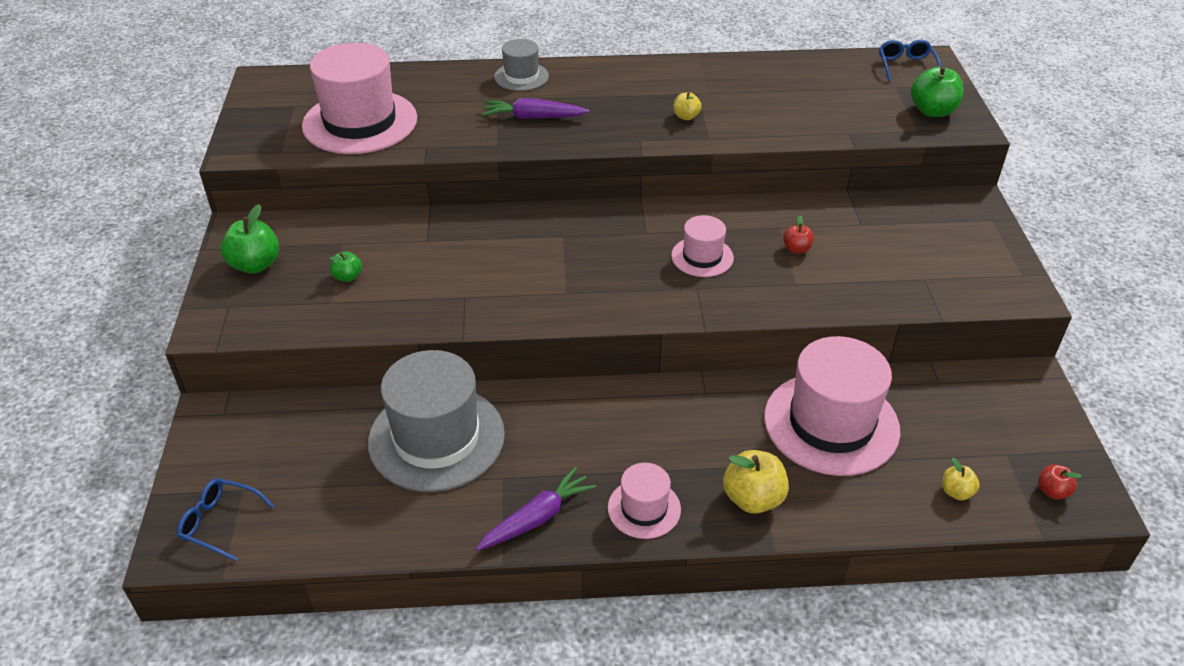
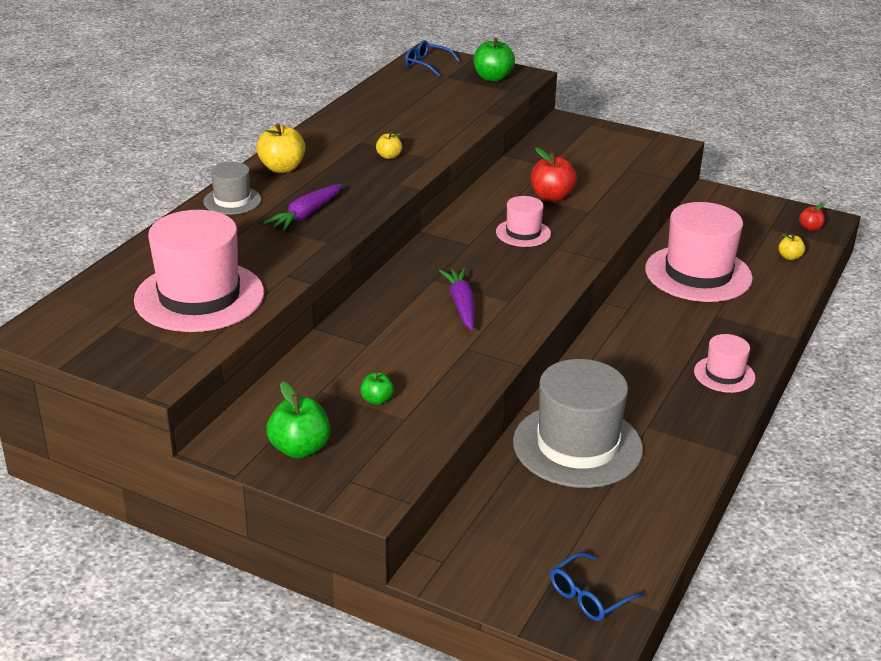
camera: 60 degrees left, 10 degrees down
purple carrot [476,467,596,550] -> purple carrot moved to [439,268,475,330]
yellow apple [723,450,789,514] -> yellow apple moved to [256,123,306,173]
red apple [783,216,814,254] -> red apple [531,147,577,202], size x1.80

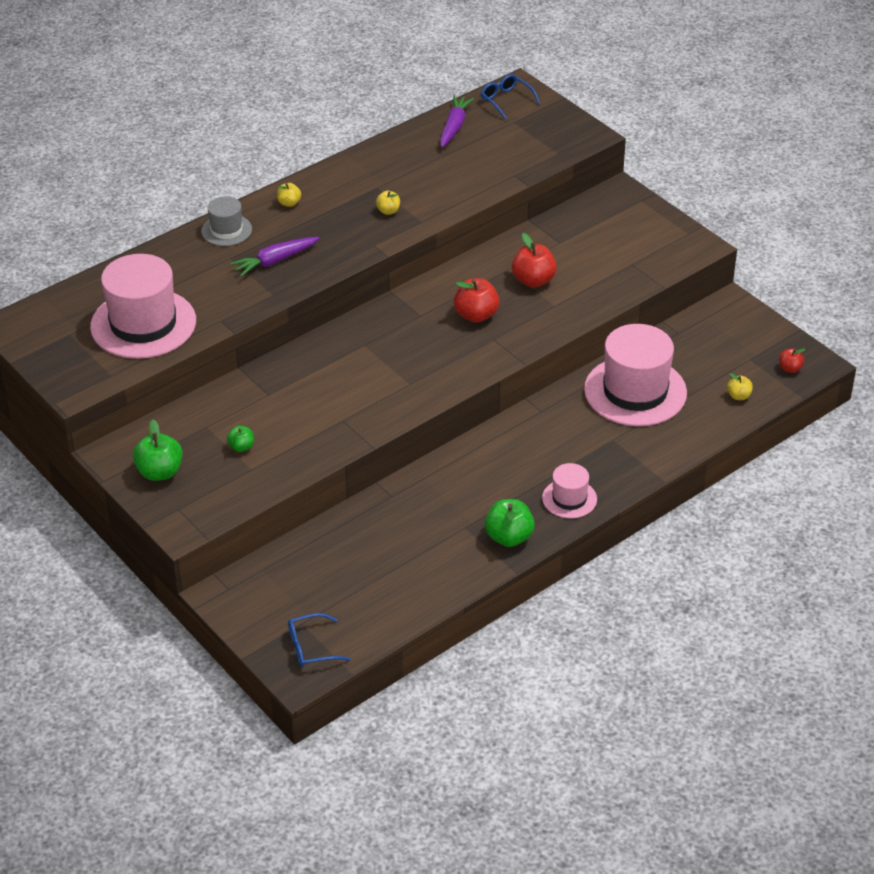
camera: 25 degrees right, 10 degrees up
yellow apple [256,123,306,173] -> yellow apple [277,183,301,207], size x0.56
purple carrot [439,268,475,330] -> purple carrot moved to [440,95,474,148]
green apple [473,37,515,82] -> green apple moved to [485,499,535,547]
pink hat [496,196,551,247] -> red apple [454,278,500,323]
grey hat [513,359,643,488] -> none

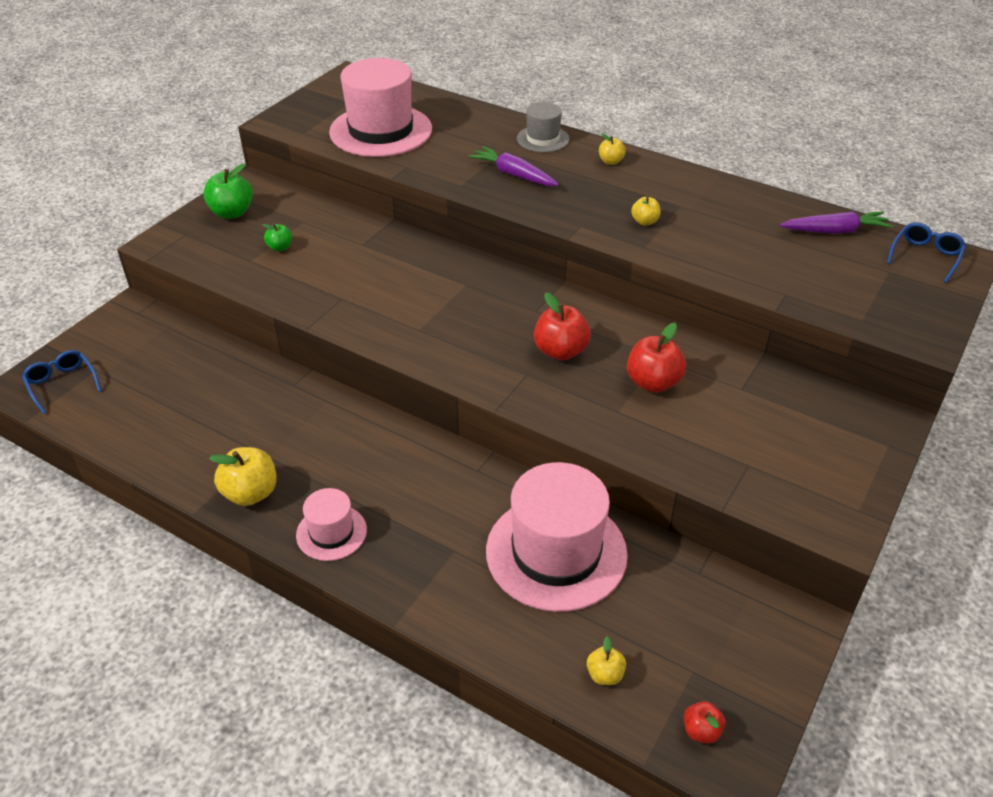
camera: 70 degrees right, 0 degrees up
green apple [485,499,535,547] -> yellow apple [209,447,277,506]

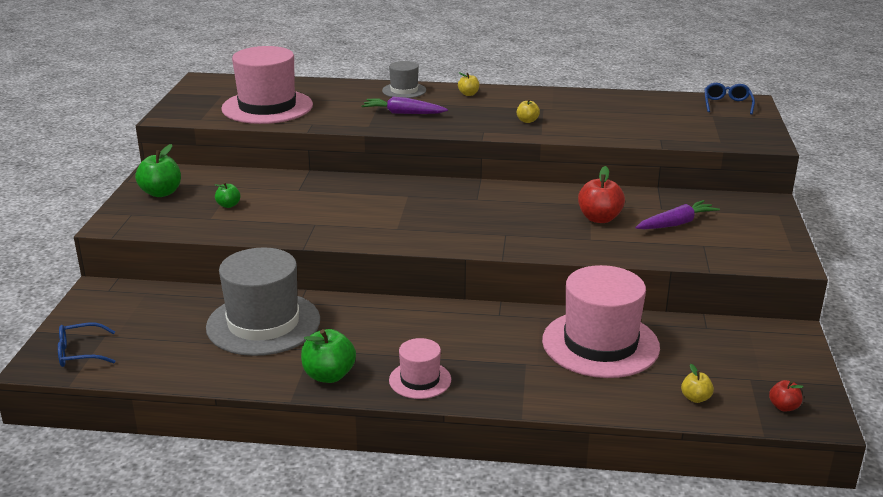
camera: 25 degrees left, 15 degrees down
blue glasses [22,350,102,414] -> blue glasses turned 45 degrees counterclockwise [58,323,115,367]
yellow apple [209,447,277,506] -> green apple [301,329,356,383]
red apple [534,293,591,361] -> none
purple carrot [780,211,893,234] -> purple carrot moved to [635,200,720,229]
none -> grey hat [206,247,320,356]

